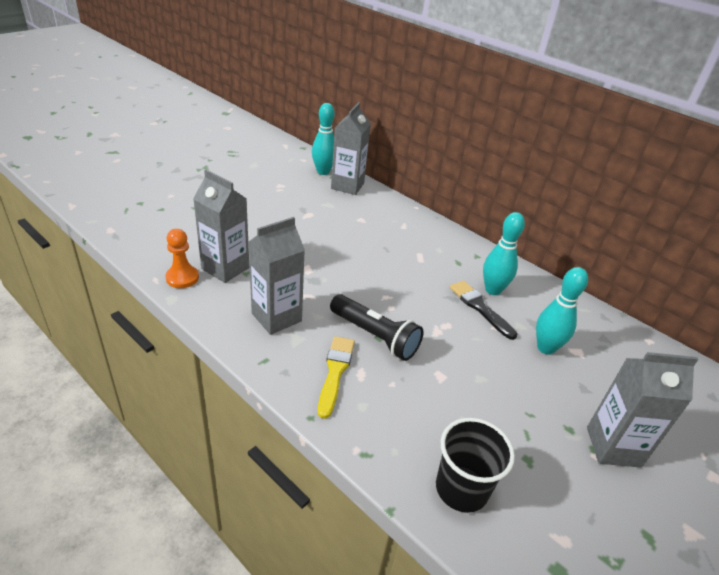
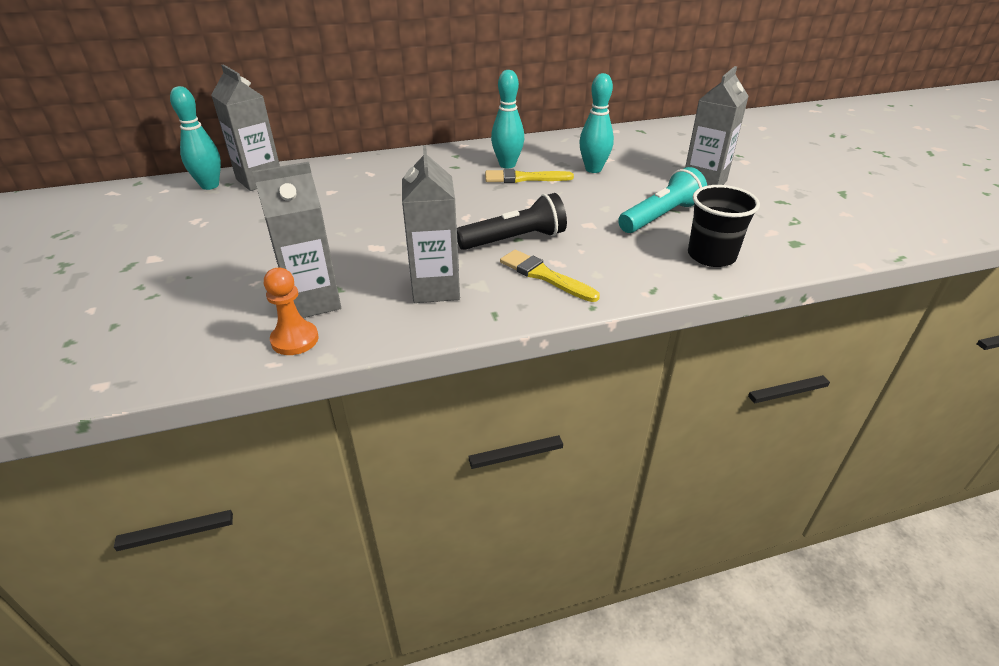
camera: 55 degrees left, 0 degrees up
black brush [450,281,517,340] -> yellow brush [485,169,574,183]
none -> turquoise flashlight [618,167,707,233]

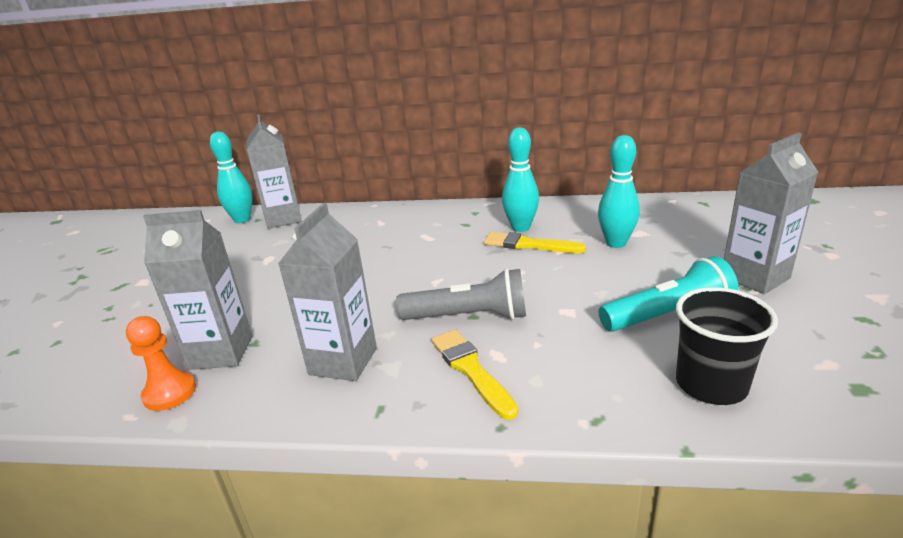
camera: 25 degrees right, 10 degrees down
black flashlight [457,193,567,250] -> grey flashlight [396,268,526,320]

